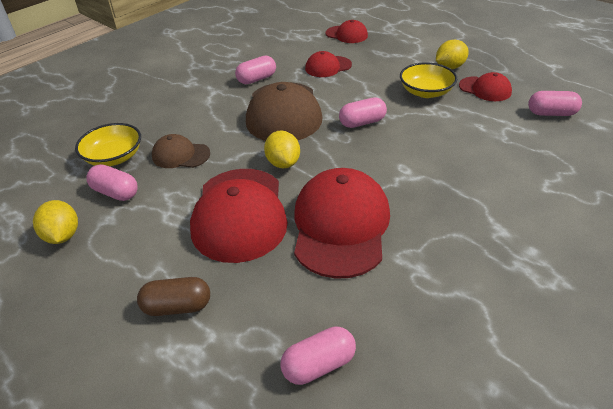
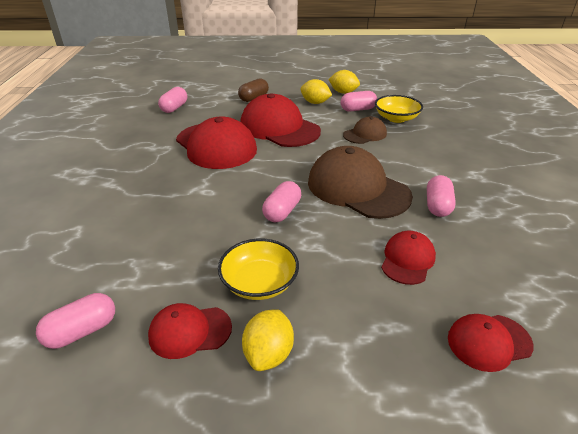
camera: 135 degrees right, 5 degrees down
yellow lemon [264,130,300,168] -> yellow lemon moved to [301,79,332,104]

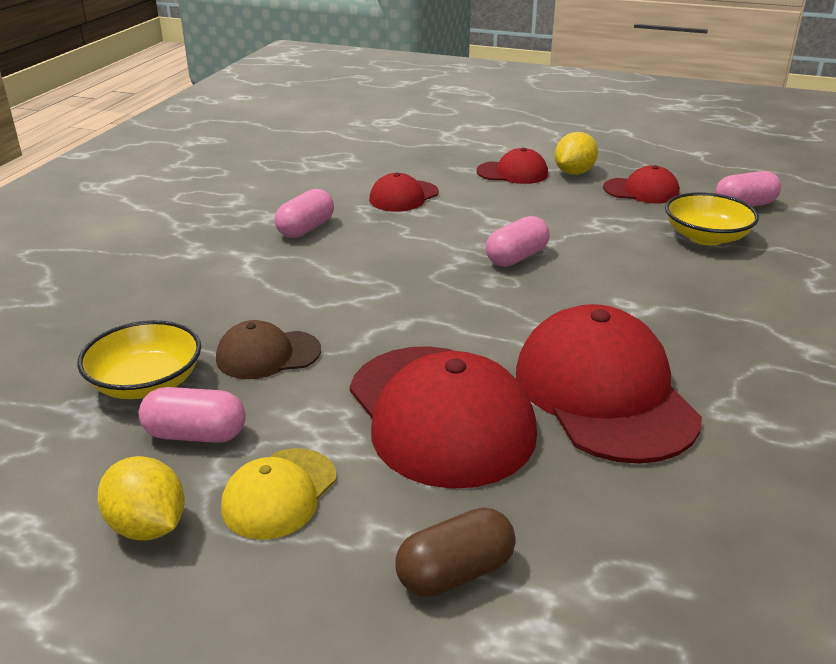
camera: 160 degrees left, 5 degrees down
pink capsule [158,87,187,113] -> none
yellow bowl [218,239,299,300] -> yellow bowl moved to [665,192,759,245]
yellow lemon [301,79,332,104] -> yellow cap [221,448,336,540]
brown cap [308,146,413,219] -> none
red cap [448,314,534,372] -> red cap moved to [476,148,548,184]

